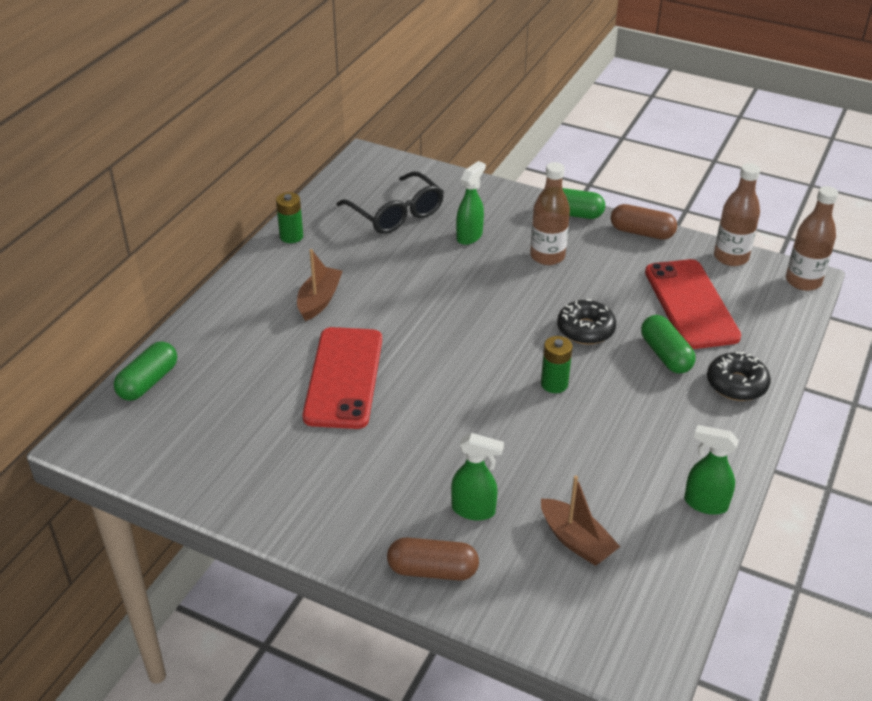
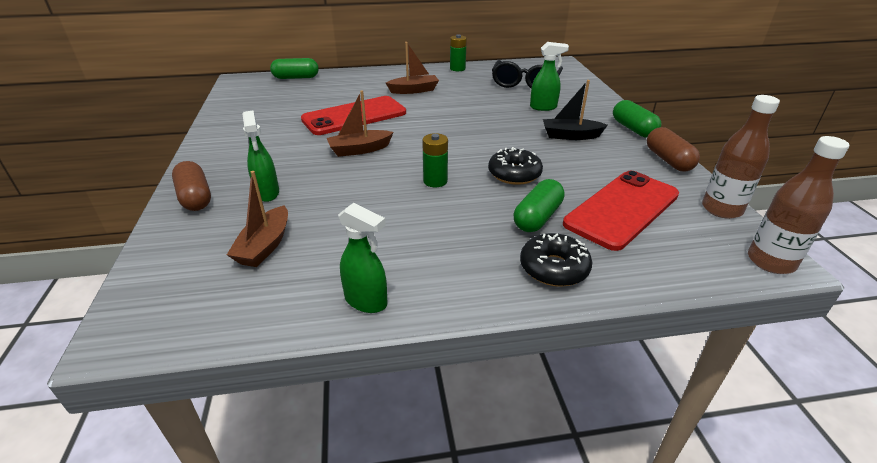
camera: 55 degrees right, 5 degrees down
brown bottle [530,162,570,265] -> black boat [543,80,608,140]
green spray bottle [684,425,739,515] -> green spray bottle turned 135 degrees clockwise [338,203,388,313]
none -> brown boat [327,90,393,157]

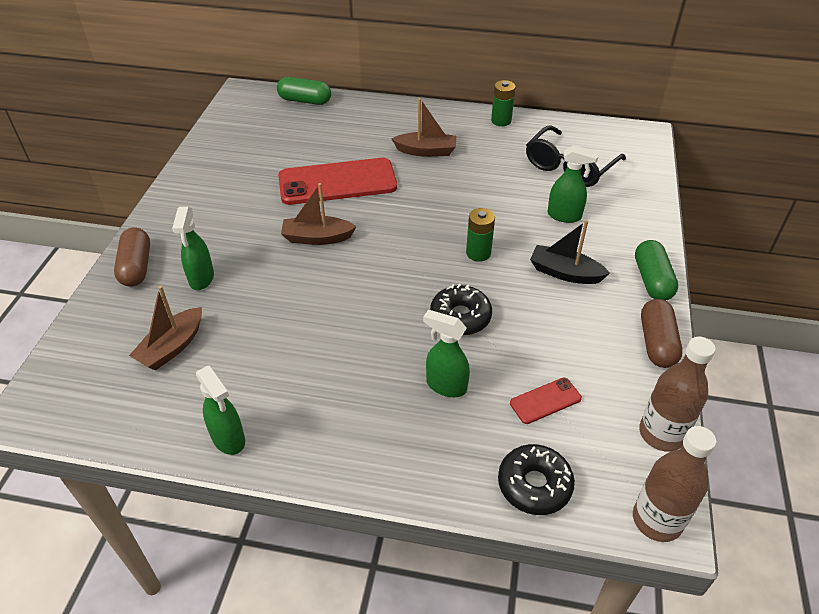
camera: 20 degrees right, 10 degrees up
green battery [422,133,448,187] -> green battery moved to [466,208,495,262]
green capsule [514,179,565,232] -> green spray bottle [423,310,470,397]
black donut [520,233,592,287] -> black donut moved to [498,444,575,515]
red phone [563,171,679,251] -> red phone [510,378,582,424], size x0.45

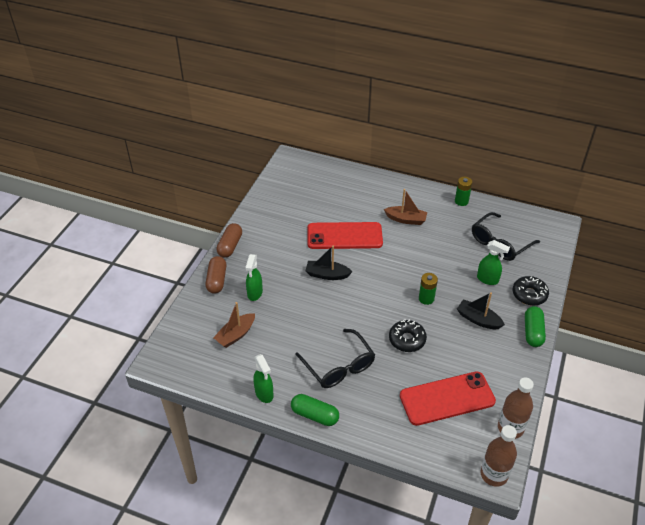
camera: 10 degrees right, 0 degrees up
green capsule [277,77,331,105] -> green capsule moved to [291,394,339,426]
brown boat [281,183,357,245] -> black boat [306,246,352,280]
green spray bottle [423,310,470,397] -> none
black donut [498,444,575,515] -> black donut moved to [513,276,549,306]
red phone [510,378,582,424] -> red phone [400,371,496,426], size x2.23
brown capsule [641,299,683,368] -> brown capsule moved to [216,223,242,258]
none -> black glasses [295,329,375,388]

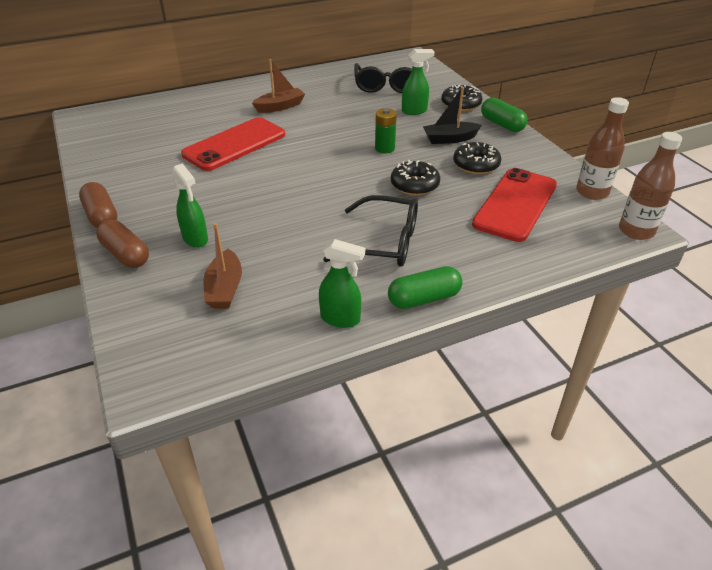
camera: 45 degrees left, 5 degrees down
black boat [306,246,352,280] -> none
green battery [455,177,472,206] -> none
none -> black donut [453,142,501,174]

